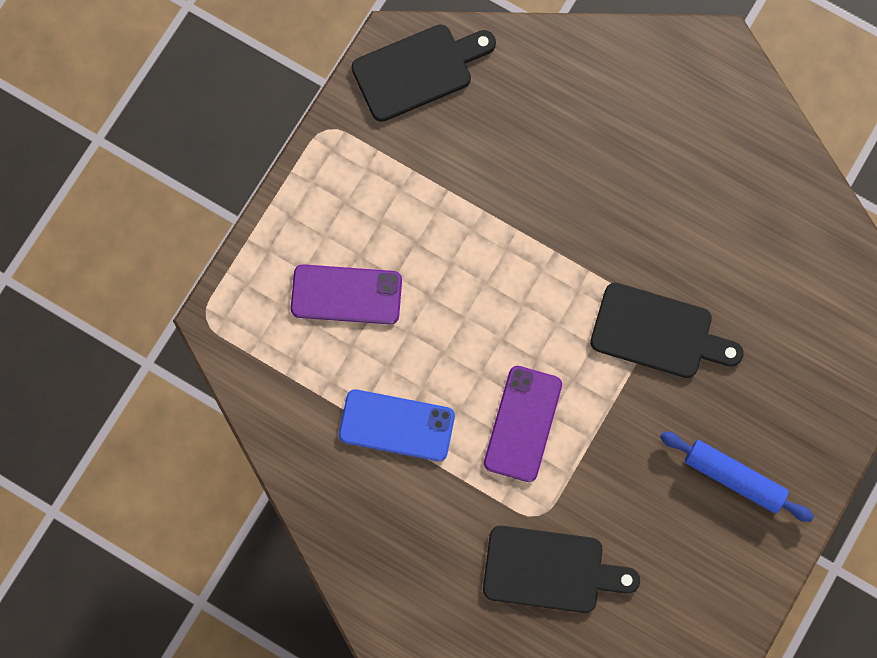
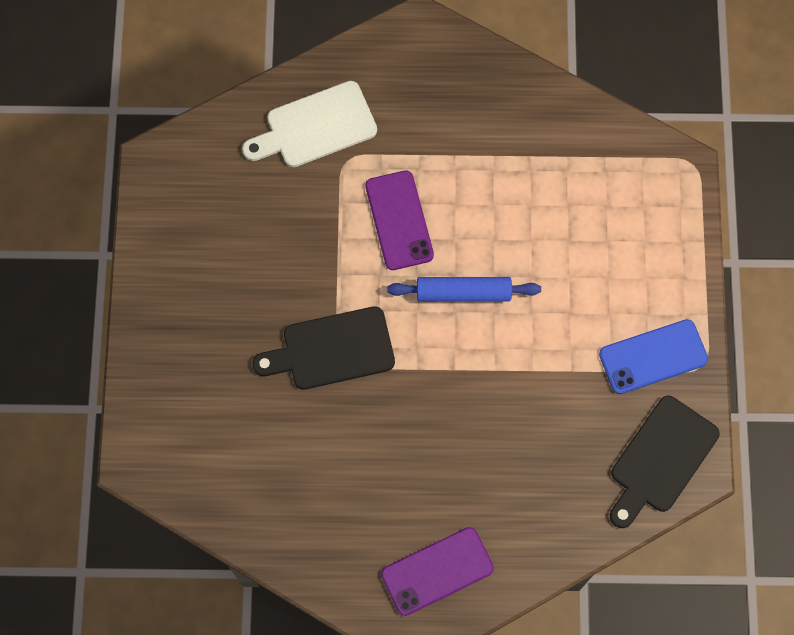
camera: 150 degrees right, 5 degrees down
purple phone [291,264,402,324] -> purple phone moved to [381,527,494,616]
blue phone [339,389,455,461] -> blue phone moved to [599,319,708,394]
black cutting board [483,525,640,613] -> white cutting board [242,81,377,167]
blue rolling pin [660,431,814,522] -> blue rolling pin moved to [387,277,541,302]

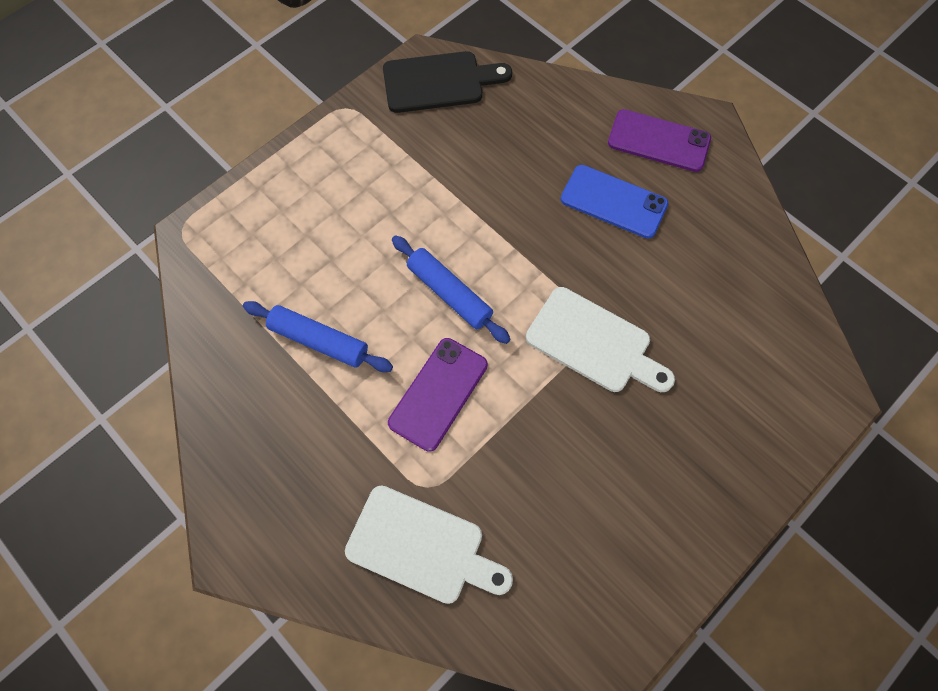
camera: 135 degrees left, 5 degrees down
black cutting board [252,306,395,390] -> white cutting board [526,287,675,392]
blue phone [599,319,708,394] -> blue phone moved to [561,165,668,239]
none -> blue rolling pin [243,301,393,372]

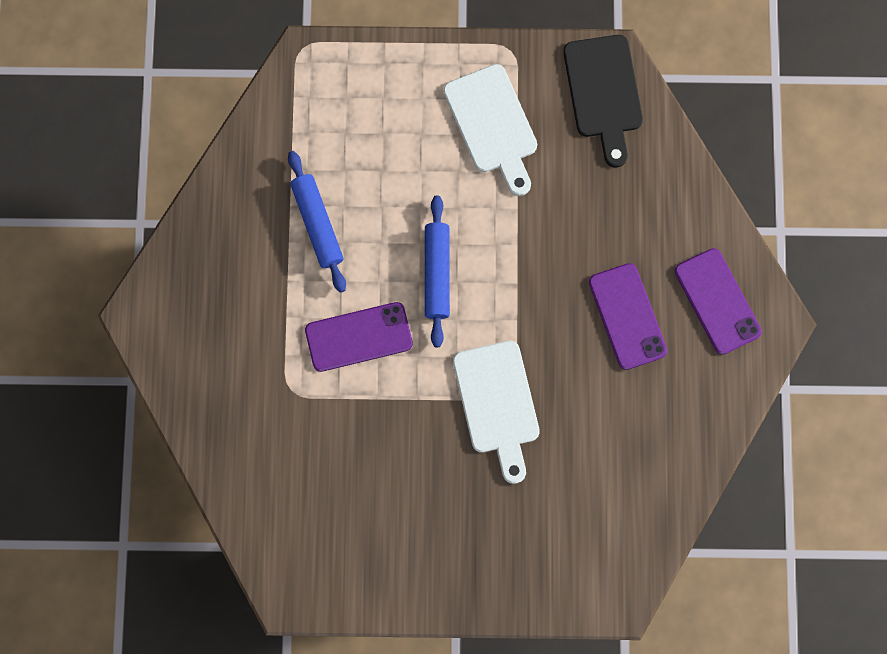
camera: 45 degrees right, 10 degrees up
white cutting board [345,485,513,604] -> white cutting board moved to [443,64,537,196]
black cutting board [383,51,512,113] -> black cutting board turned 45 degrees clockwise [563,35,643,167]
blue phone [561,165,668,239] -> purple phone [589,263,667,370]

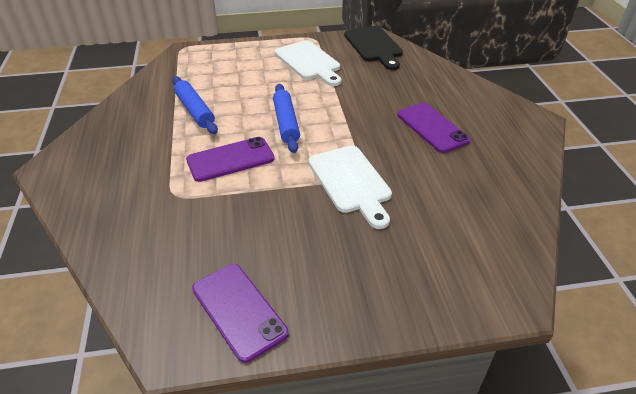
camera: 10 degrees left, 35 degrees down
purple phone [675,248,762,355] -> purple phone moved to [192,264,288,363]

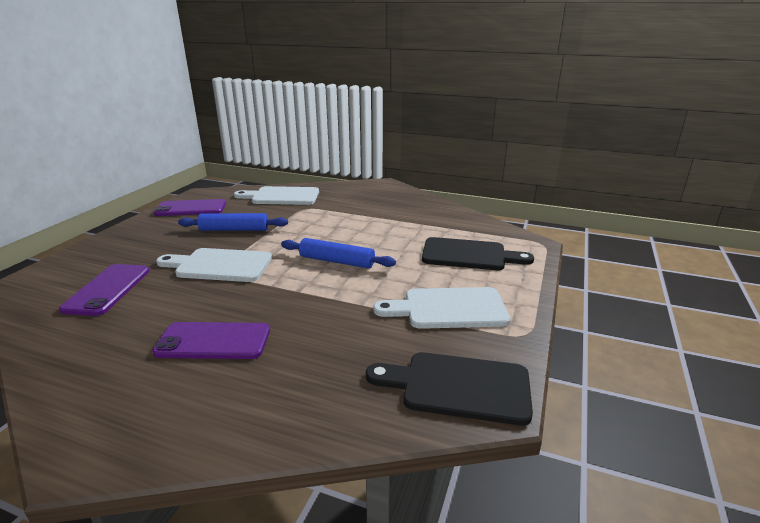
camera: 120 degrees right, 15 degrees down
blue rolling pin [172,76,218,134] -> blue rolling pin moved to [178,213,288,231]
purple phone [186,137,275,182] -> purple phone moved to [59,264,149,316]
none -> white cutting board [234,186,319,205]
none -> black cutting board [422,237,534,270]

